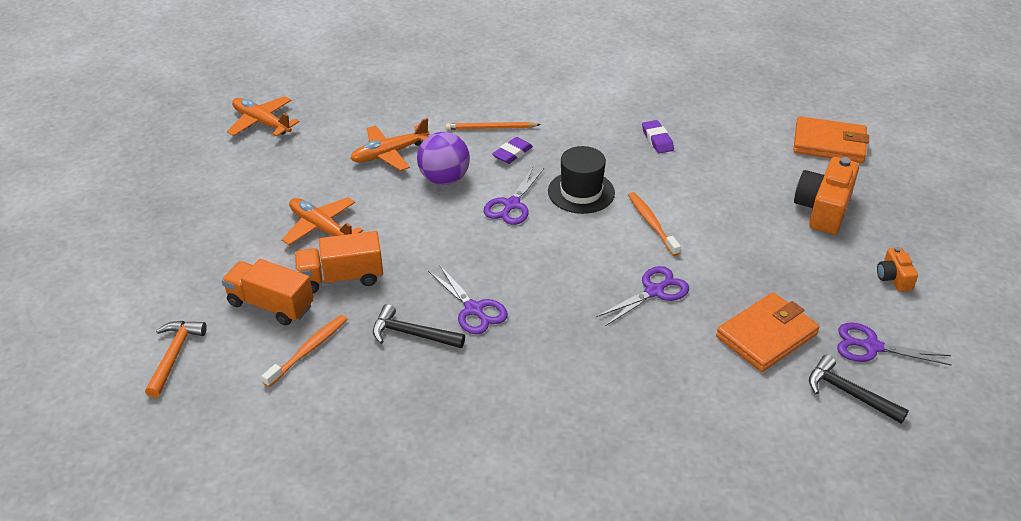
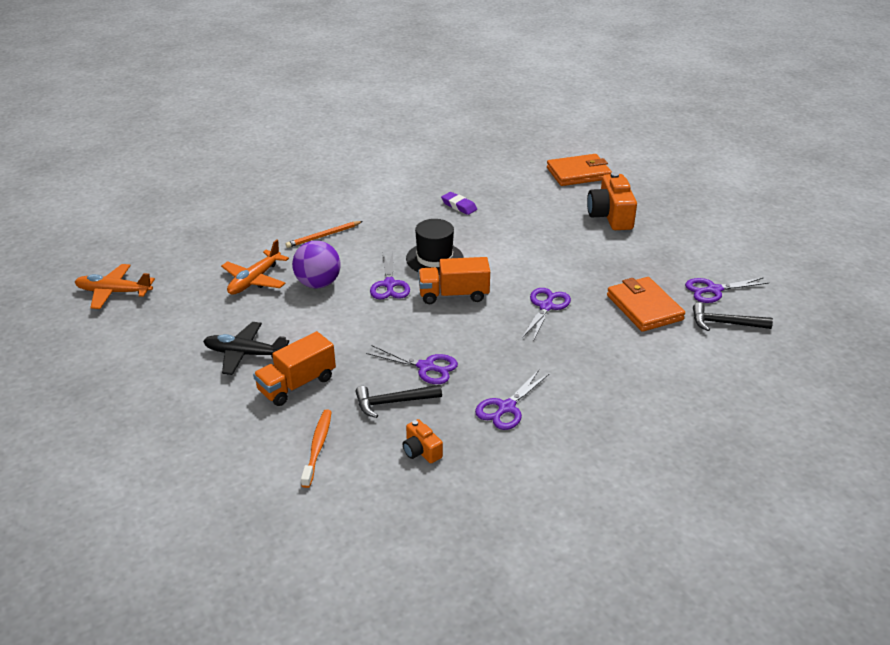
camera: 30 degrees left, 5 degrees down
orange hammer [145,321,207,398] -> none
orange truck [222,259,314,325] -> orange truck moved to [418,257,490,304]
orange plane [282,197,363,245] -> black plane [203,322,289,375]
purple eraser [492,137,533,164] -> none
orange toothbrush [628,192,681,256] -> none
orange wallet [716,292,819,372] -> orange wallet turned 45 degrees counterclockwise [607,277,685,332]
orange camera [877,247,918,292] -> orange camera moved to [403,419,443,463]
none -> purple scissors [475,370,550,430]

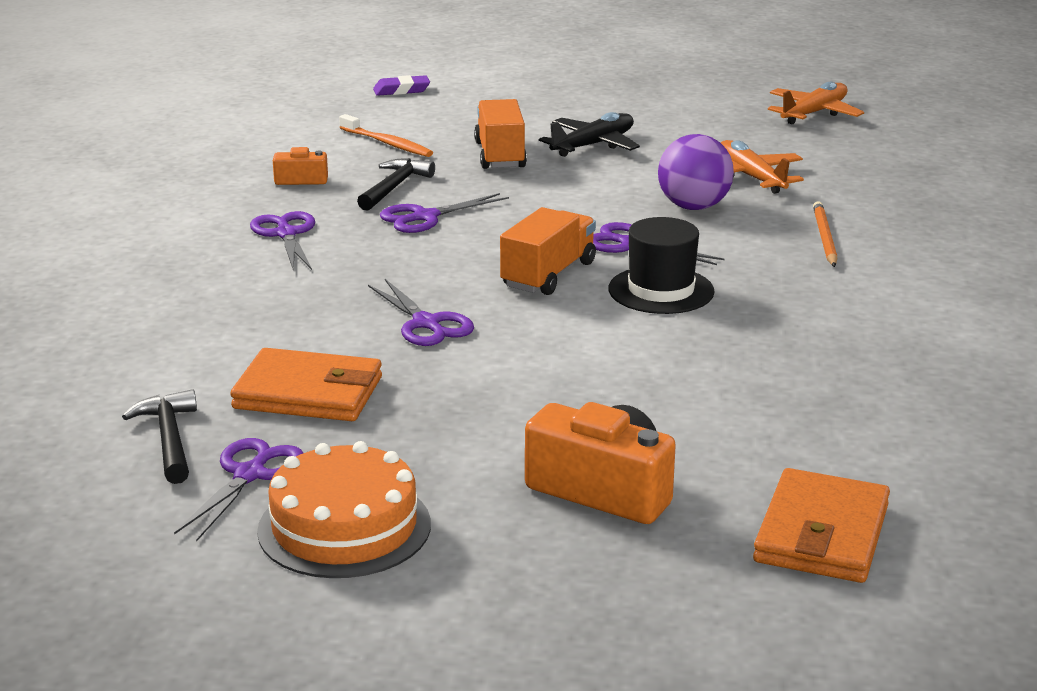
camera: 125 degrees right, 10 degrees down
purple eraser [441,192,477,215] -> purple eraser moved to [373,75,430,96]
black hammer [693,303,773,331] -> black hammer turned 60 degrees counterclockwise [122,389,197,484]
none -> orange cake [257,441,431,578]

